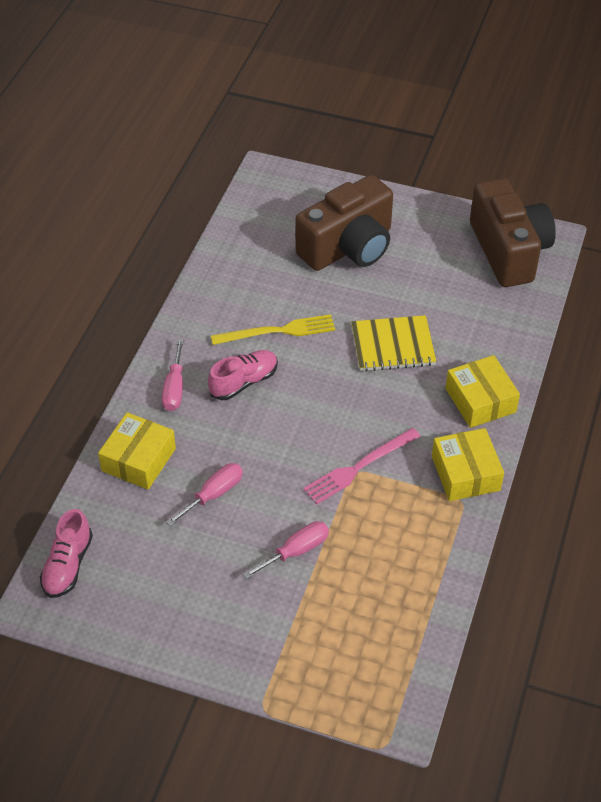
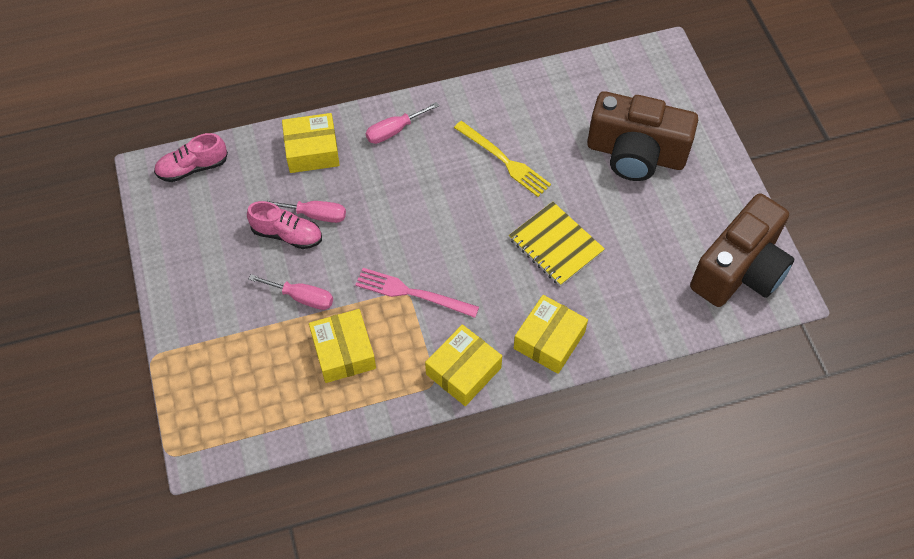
camera: 55 degrees right, 10 degrees up
pink shoe [208,350,278,400] -> pink shoe moved to [247,201,322,249]
none -> yellow box [309,309,376,383]

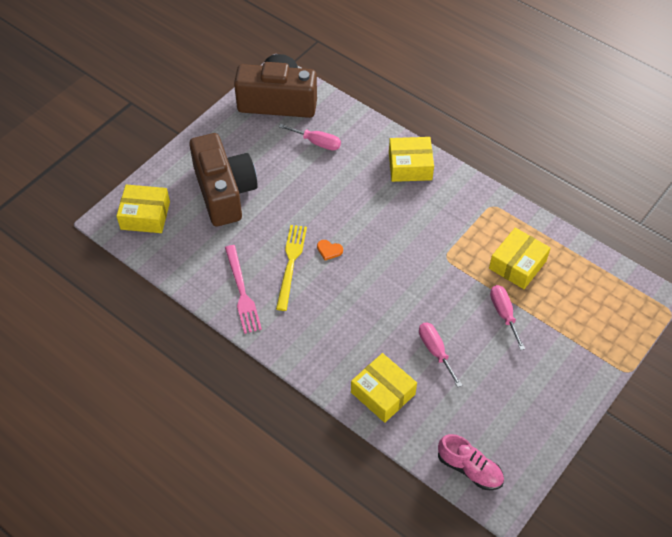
camera: 125 degrees left, 5 degrees down
pink shoe [247,201,322,249] -> none
pink fork [355,268,479,318] -> pink fork moved to [225,245,262,334]
pink screwdriver [366,102,439,144] -> pink screwdriver moved to [279,124,341,151]
yellow box [425,324,502,406] -> yellow box moved to [116,185,170,233]
yellow notebook [509,202,605,286] -> none
none -> orange heart [317,240,343,260]

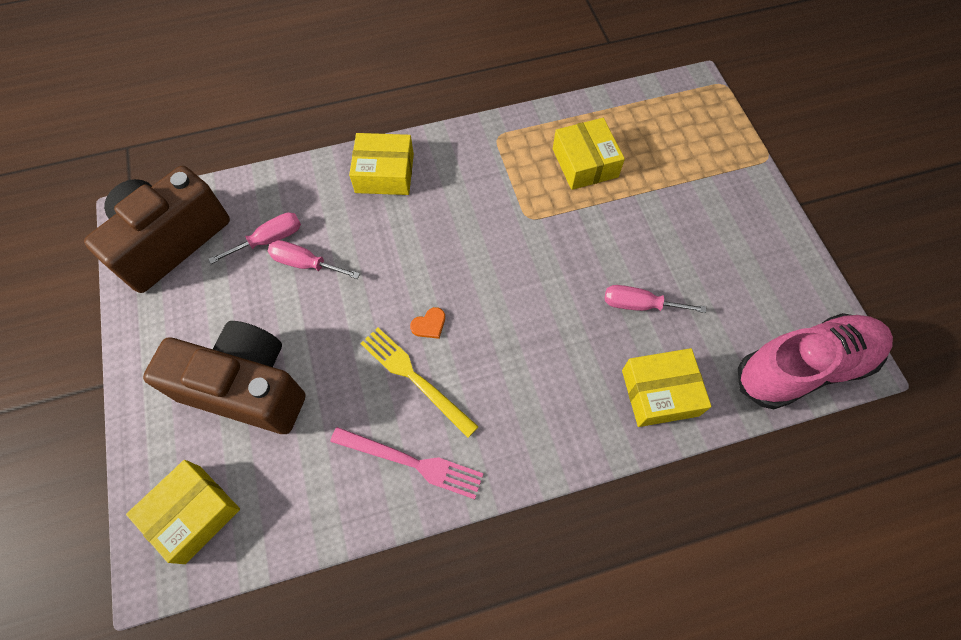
camera: 55 degrees left, 10 degrees up
yellow box [389,137,434,182] -> yellow box turned 60 degrees clockwise [349,133,414,195]
pink shoe [438,434,504,490] -> pink shoe [738,313,893,409], size x1.75
pink screwdriver [490,285,525,350] -> pink screwdriver moved to [268,240,360,279]

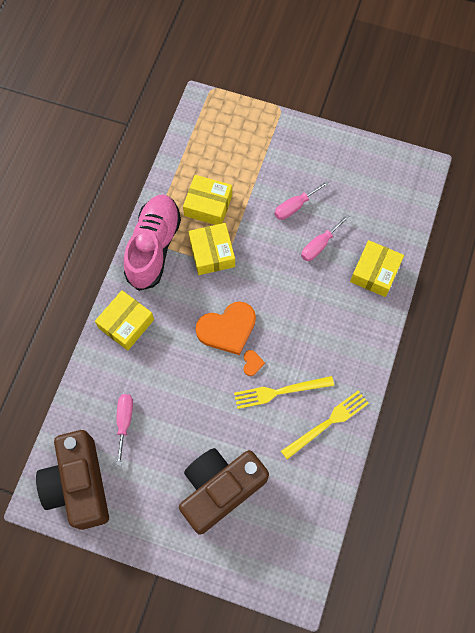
camera: 55 degrees left, 5 degrees up
yellow box [126,460,240,564] -> yellow box moved to [188,223,235,275]
pink screwdriver [268,240,360,279] -> pink screwdriver moved to [274,181,329,220]
pink fork [330,427,484,499] -> yellow fork [281,390,369,459]
pink shoe [738,313,893,409] -> pink shoe moved to [124,195,181,291]
none -> orange heart [196,302,256,355]

